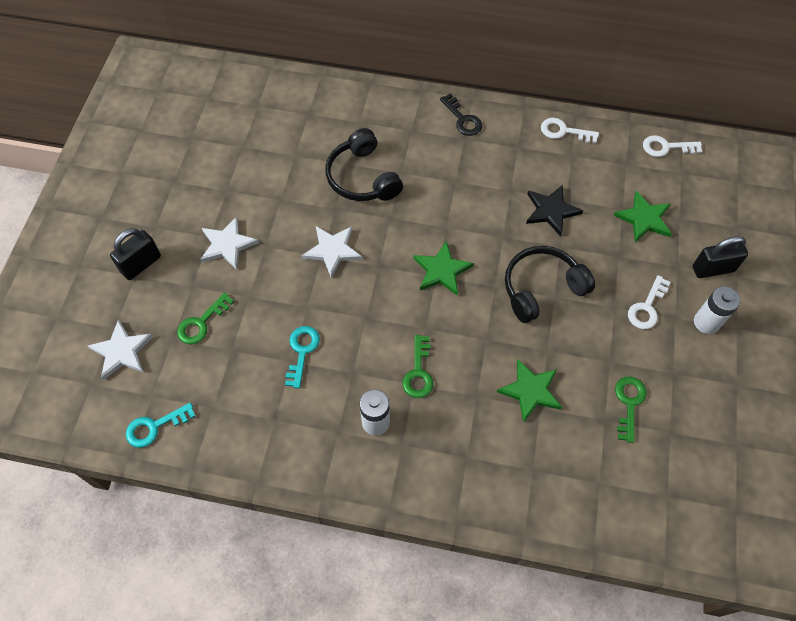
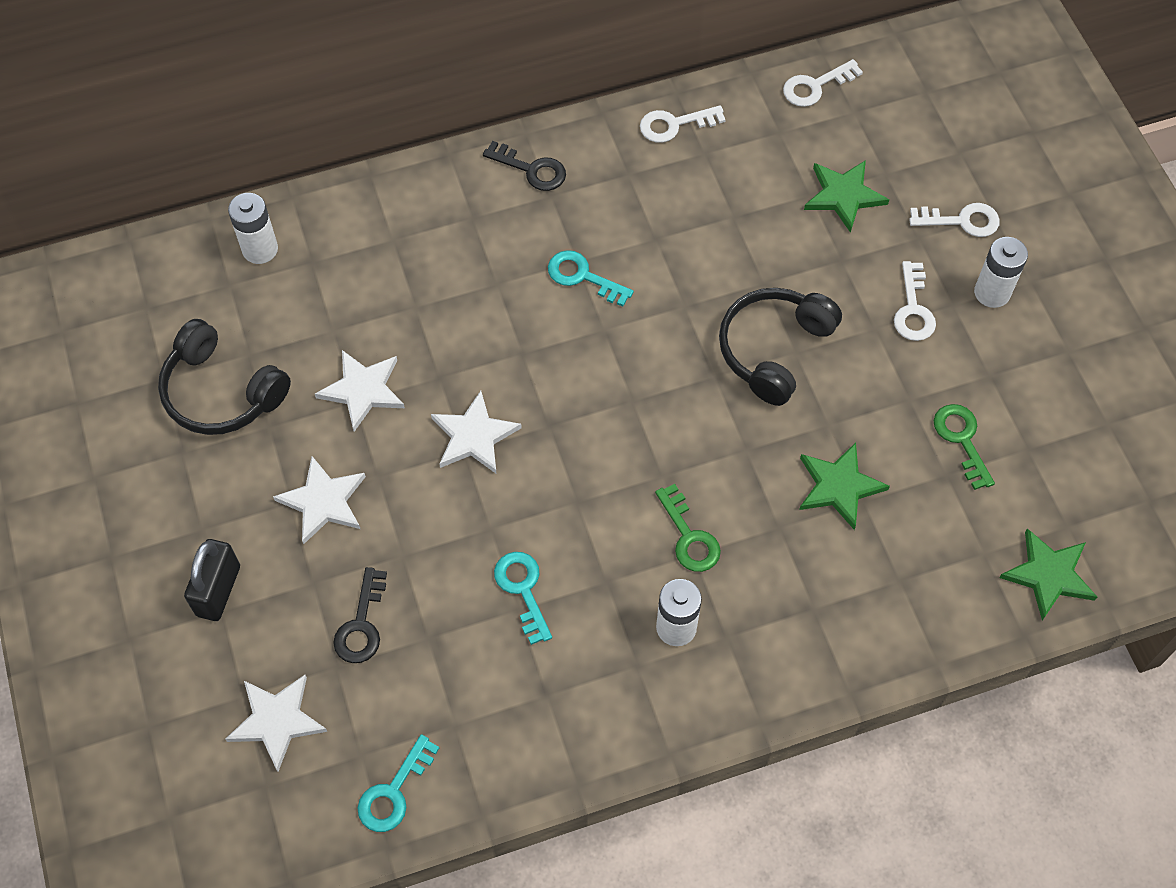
camera: 30 degrees left, 0 degrees up
green key [177,292,234,344] -> black key [333,567,387,663]
black headphones [325,128,403,201] -> black headphones moved to [158,319,291,435]
green star [414,241,474,296] -> green star moved to [999,528,1097,620]
black star [526,185,584,237] -> none
black padlock [693,236,748,278] -> white key [909,203,1000,237]
none -> white battery [228,193,278,264]
none -> white star [315,350,405,432]
none -> turquoise key [548,250,634,307]

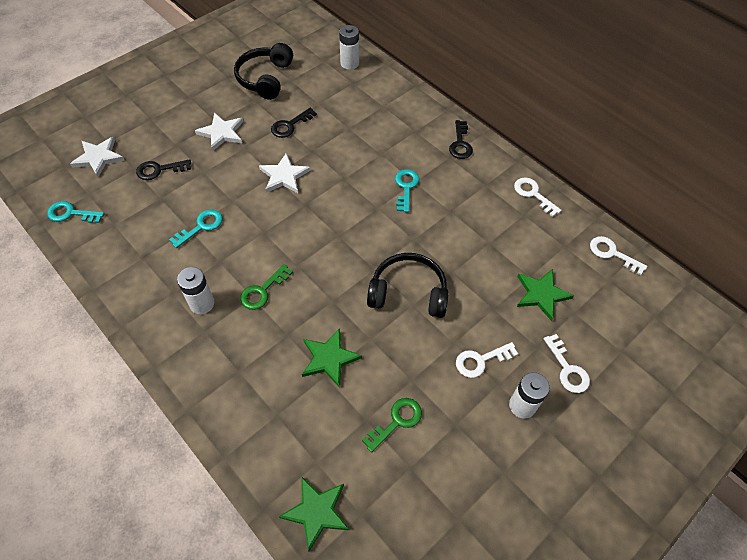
camera: 65 degrees right, 5 degrees down
black padlock [184,539,240,621] -> none
white star [315,350,405,432] -> black key [271,108,317,138]

